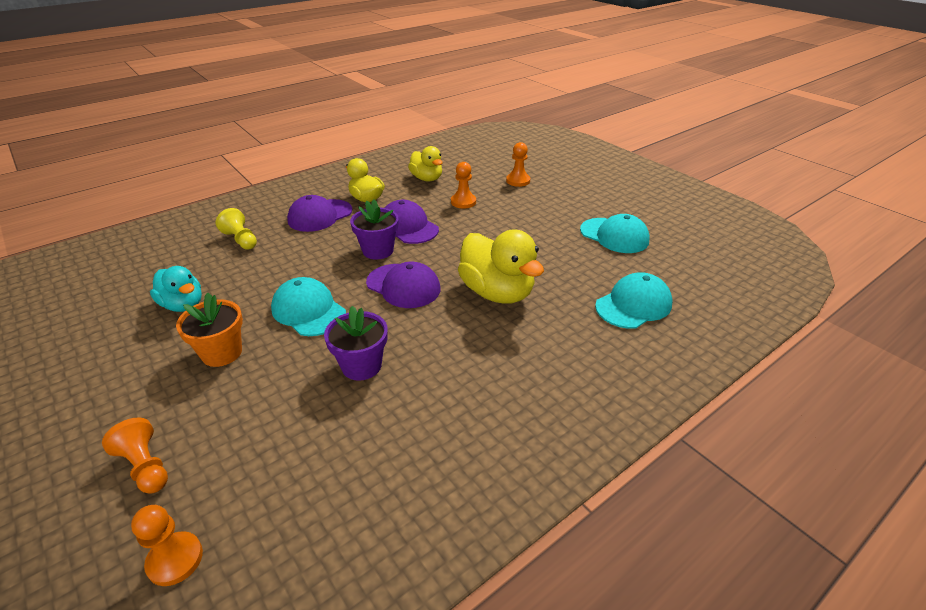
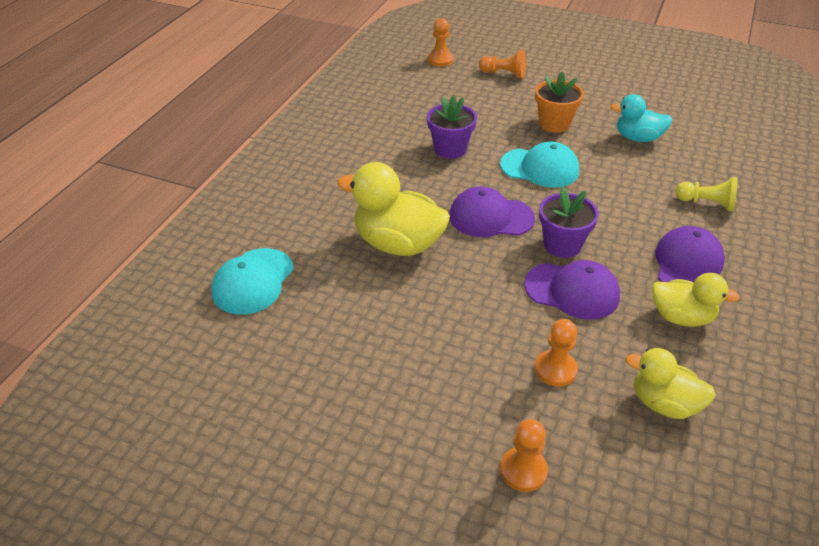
camera: 150 degrees right, 5 degrees up
turquoise cap [580,214,650,253] -> none

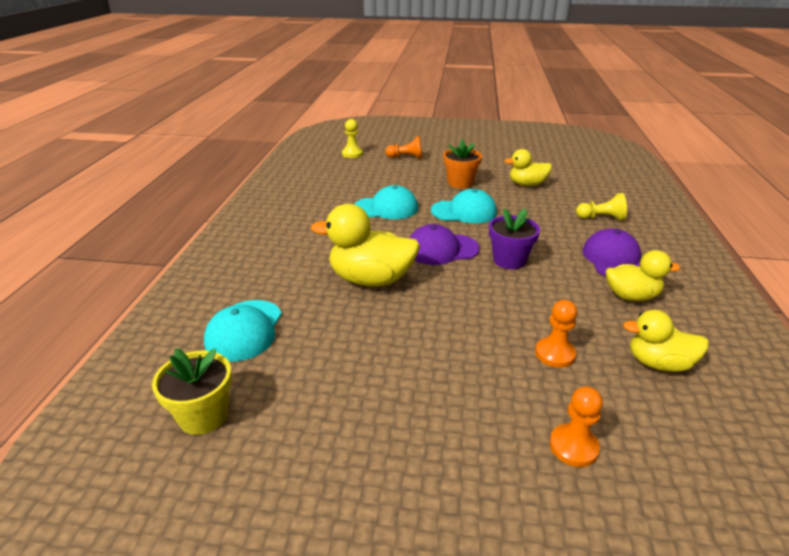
camera: 15 degrees left, 10 degrees down
orange pawn [427,18,453,67] -> yellow pawn [342,119,363,158]
purple flower pot [427,95,477,159] -> turquoise cap [354,185,418,219]
purple cap [524,260,620,320] -> none
turquoise duck [610,94,672,142] -> yellow duck [504,149,552,186]
none -> yellow flower pot [152,348,232,435]

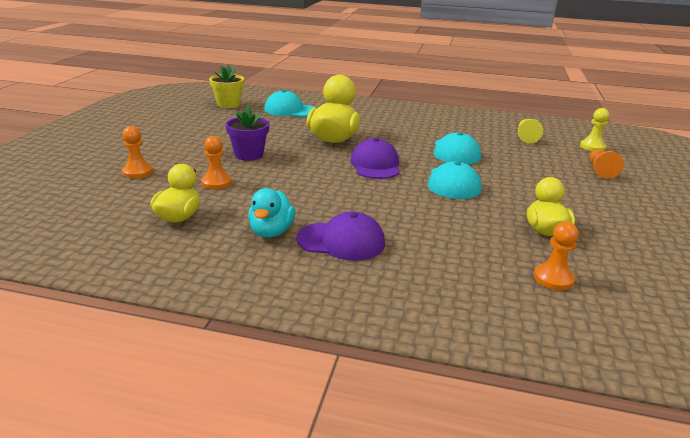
camera: 95 degrees right, 5 degrees down
orange flower pot [443,139,482,188] -> none
purple flower pot [489,208,540,269] -> purple flower pot moved to [225,106,269,161]
yellow pawn [576,193,627,220] -> yellow pawn moved to [518,119,543,143]
yellow duck [606,250,681,301] -> turquoise duck [248,188,296,237]
none -> orange pawn [534,222,578,290]

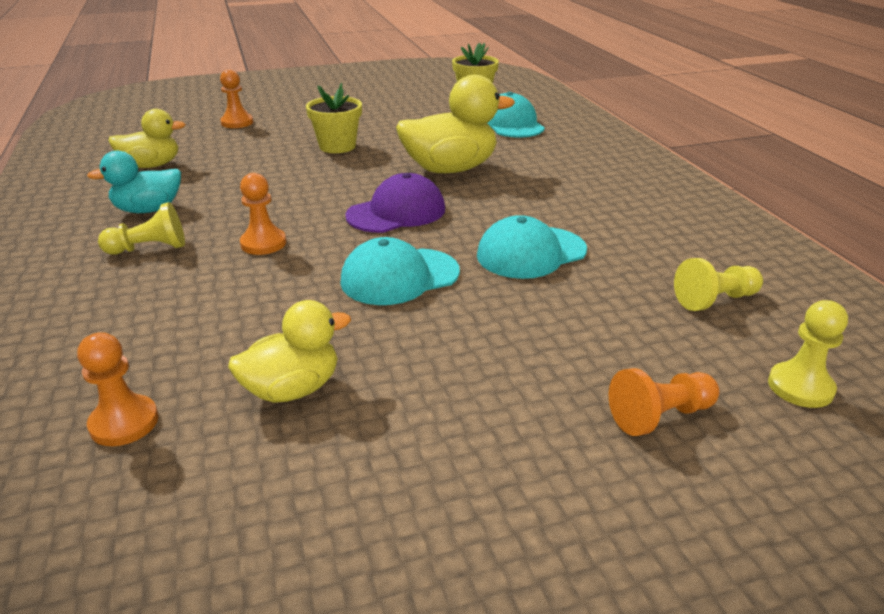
camera: 60 degrees right, 5 degrees up
orange pawn [201,136,232,189] -> orange pawn moved to [240,173,286,255]
purple flower pot [225,106,269,161] -> yellow flower pot [306,83,362,153]
purple cap [297,211,385,261] -> yellow pawn [98,202,185,255]

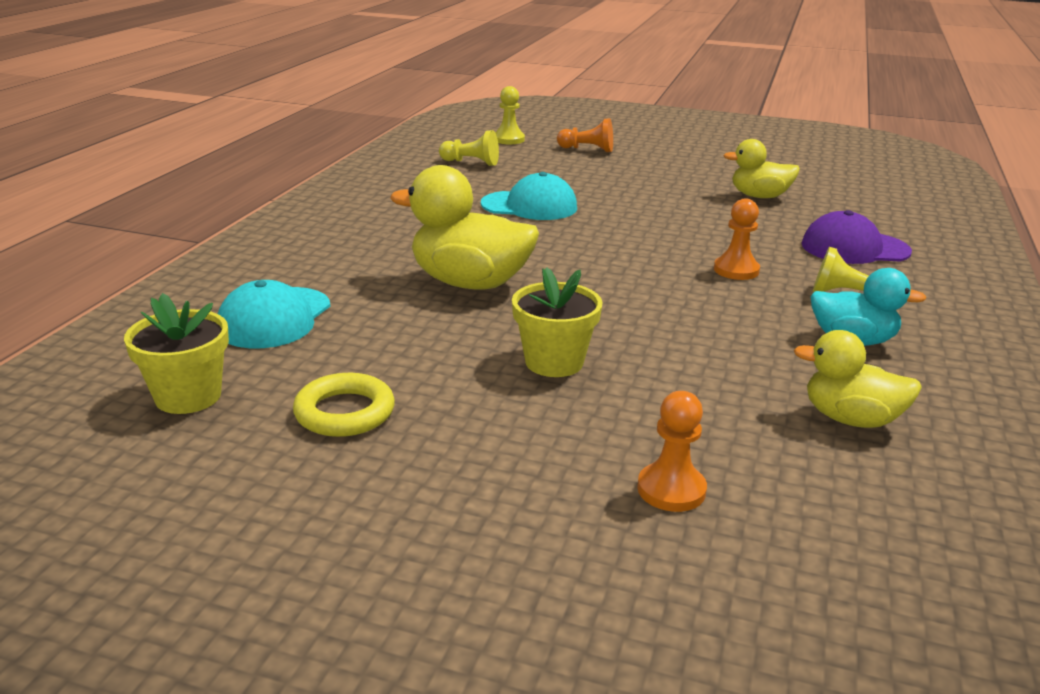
camera: 145 degrees left, 5 degrees down
orange pawn [77,332,158,446] -> none
turquoise cap [340,237,460,305] -> none
purple cap [345,173,445,233] -> purple cap moved to [802,210,912,264]
none -> yellow ring [293,373,395,437]

